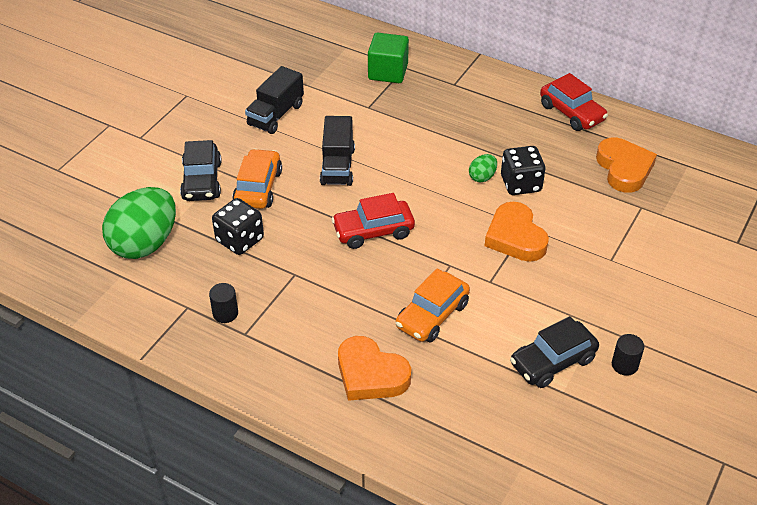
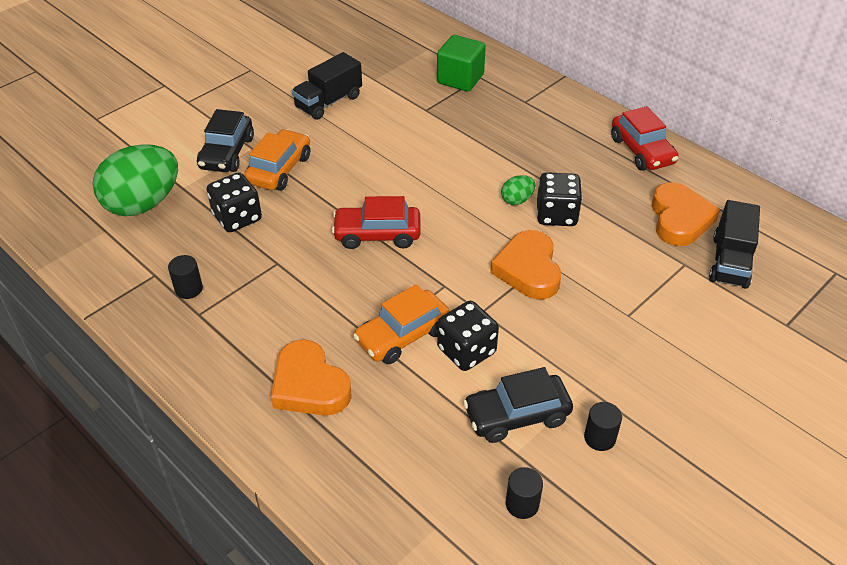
camera: 15 degrees right, 0 degrees up
black truck [320,116,355,186] -> black truck moved to [709,200,760,289]
none -> black dice [437,301,499,371]
none -> black cylinder [506,467,543,519]

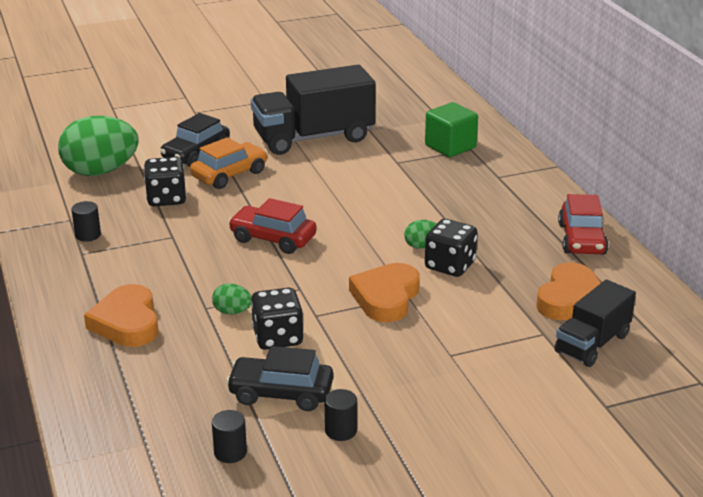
camera: 25 degrees right, 15 degrees down
black truck [292,52,362,120] -> black truck [251,65,376,155], size x1.70
orange car [353,284,450,364] -> green egg [212,283,252,315]

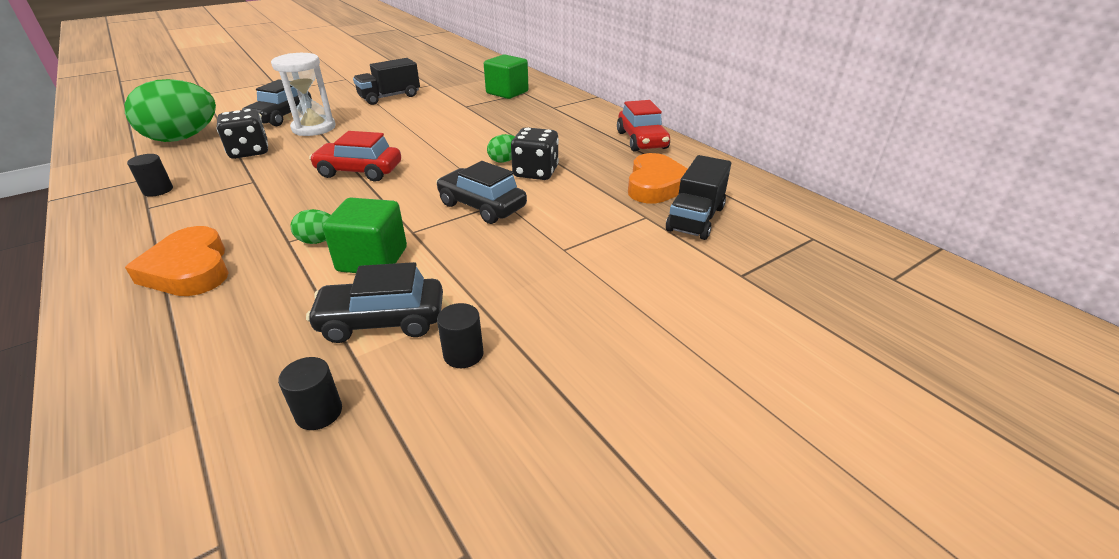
camera: 15 degrees left, 5 degrees up
orange car [190,137,268,189] -> white hourglass [271,53,336,136]
black truck [251,65,376,155] -> black truck [353,58,420,105], size x0.59
black dice [251,288,304,350] -> green cube [322,198,407,273]
orange heart [349,263,420,322] -> black car [436,161,527,224]

